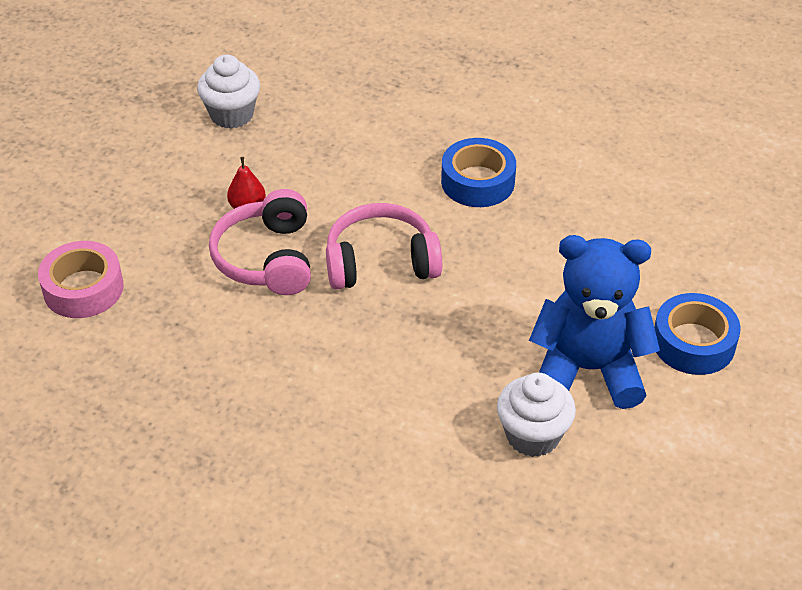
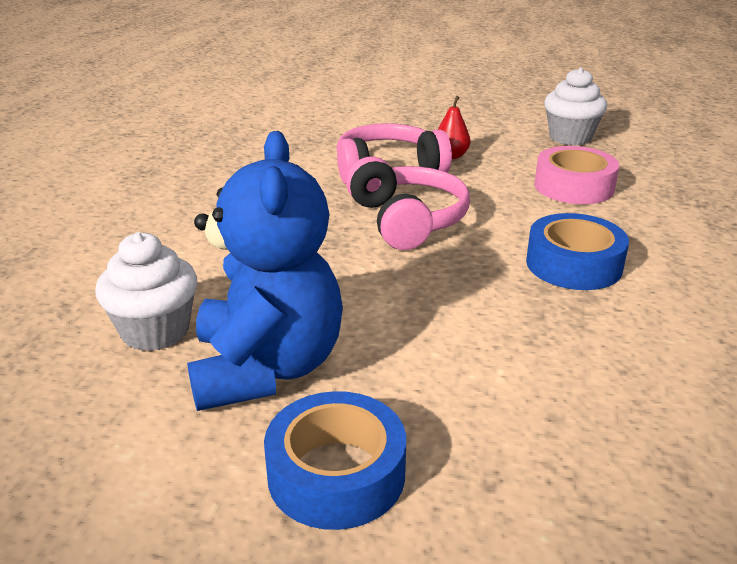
camera: 80 degrees right, 15 degrees down
pink tape [38,241,124,318] -> pink tape moved to [534,146,619,204]

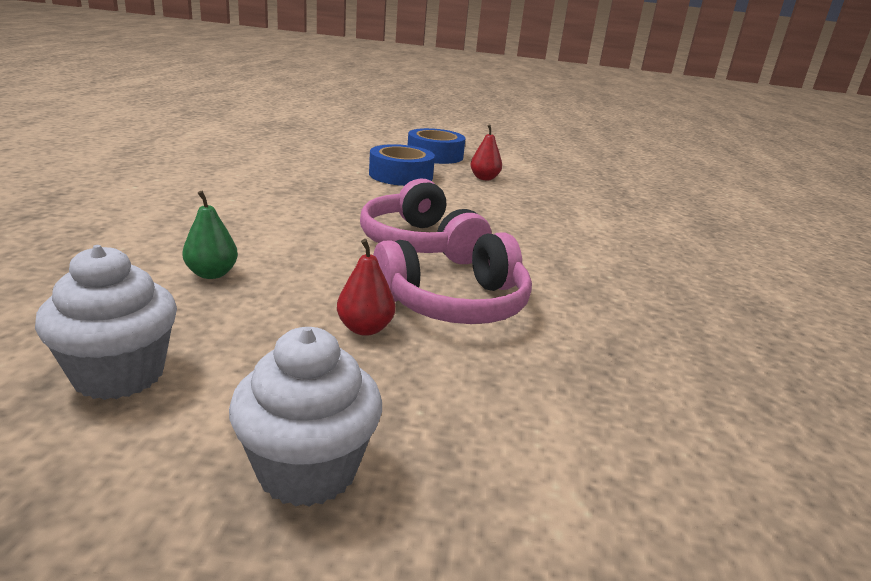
camera: 170 degrees right, 5 degrees down
white cupcake [95,232,197,351] -> white cupcake moved to [229,327,382,507]
blue teddy bear [187,131,343,411] -> red pear [470,124,502,180]
blue tape [526,213,629,290] -> blue tape moved to [369,144,435,186]
pink tape [534,146,619,204] -> green pear [182,191,238,279]

